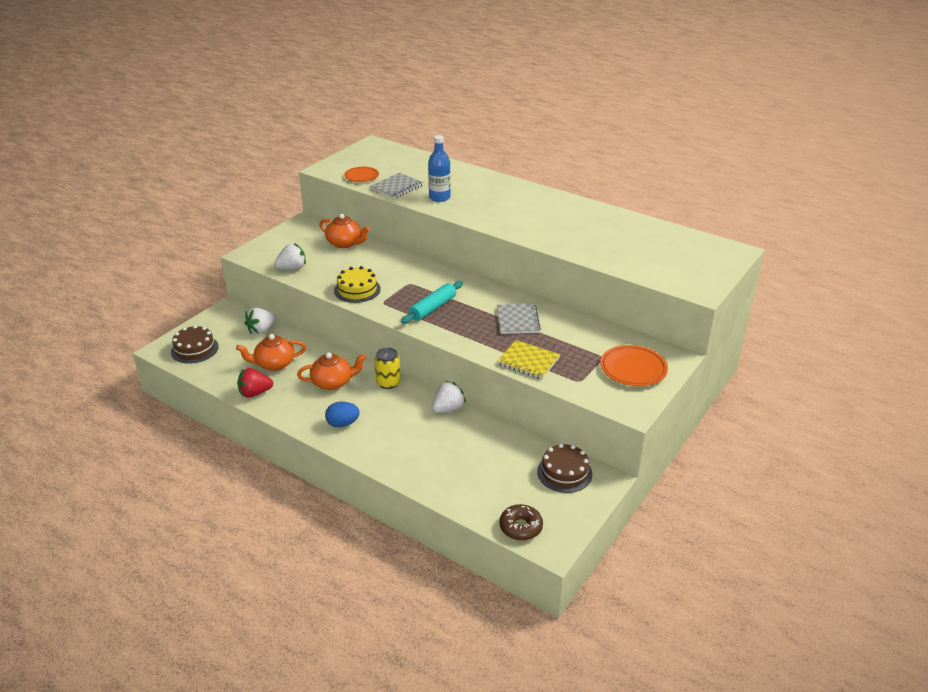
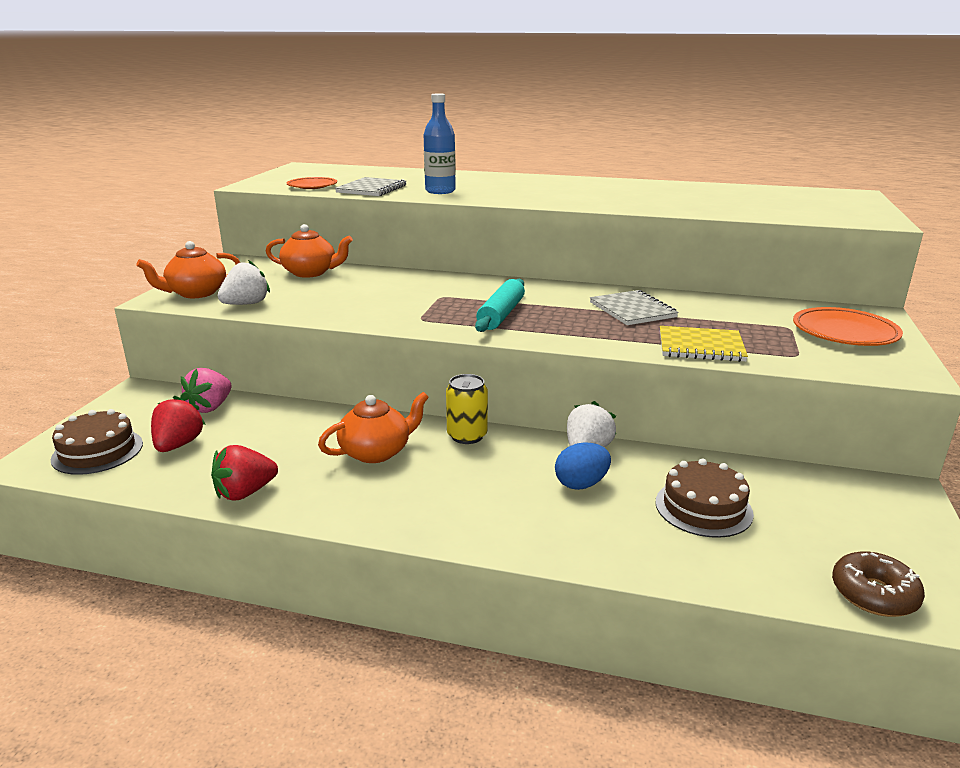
camera: 20 degrees left, 10 degrees down
orange teapot [236,334,306,371] -> orange teapot moved to [136,241,240,298]
white strawberry [245,308,276,334] -> pink strawberry [180,368,232,413]
blue egg [325,402,360,427] -> blue egg moved to [555,442,611,490]
yellow cake [334,266,381,303] -> none
brown cake [537,444,593,493] -> brown cake moved to [655,459,754,538]
none -> red strawberry [151,395,206,452]

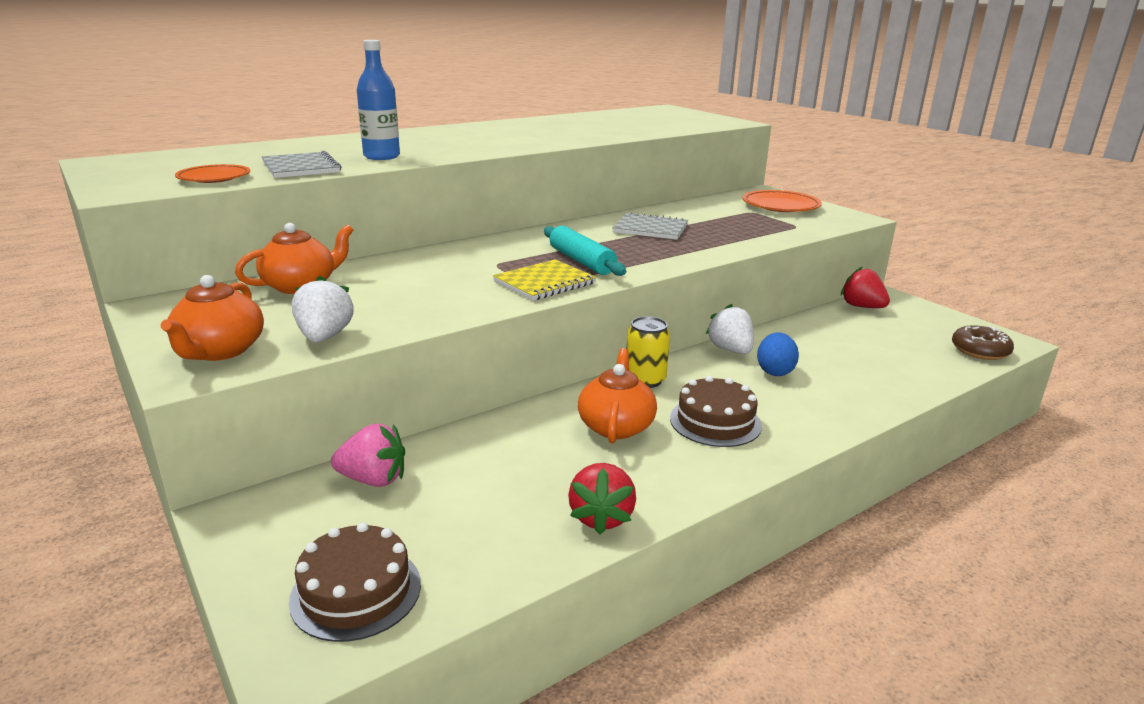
camera: 50 degrees left, 0 degrees up
red strawberry [151,395,206,452] -> red strawberry moved to [841,266,890,308]
pink strawberry [180,368,232,413] -> pink strawberry turned 60 degrees counterclockwise [331,423,405,487]
brown cake [655,459,754,538] -> brown cake moved to [670,376,762,447]
yellow notebook [660,326,748,362] -> yellow notebook moved to [493,259,597,301]

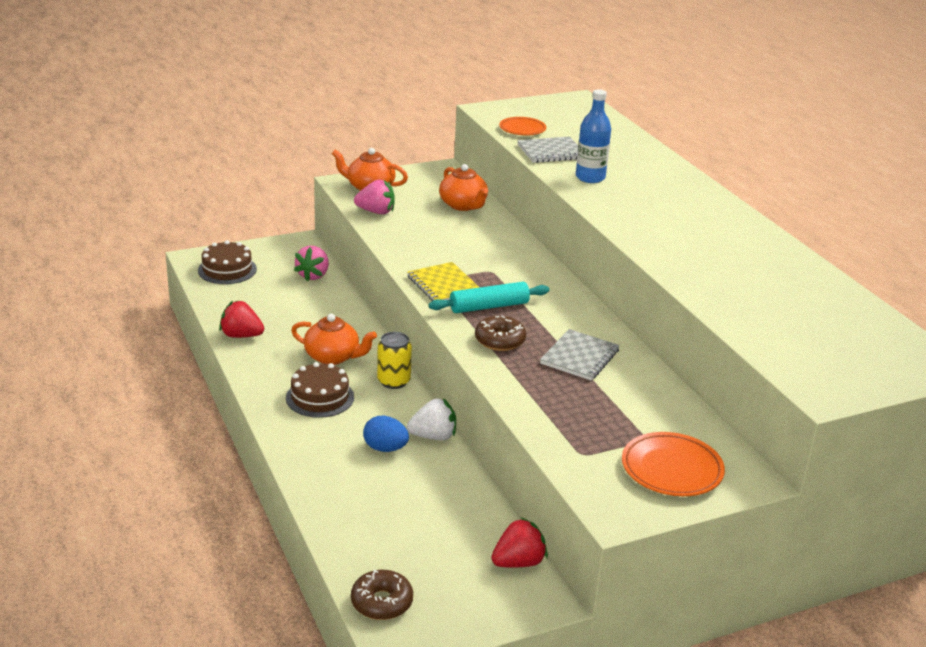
camera: 100 degrees right, 5 degrees up
white strawberry [292,275,354,342] -> pink strawberry [354,180,395,214]
none -> brown donut [475,316,526,351]

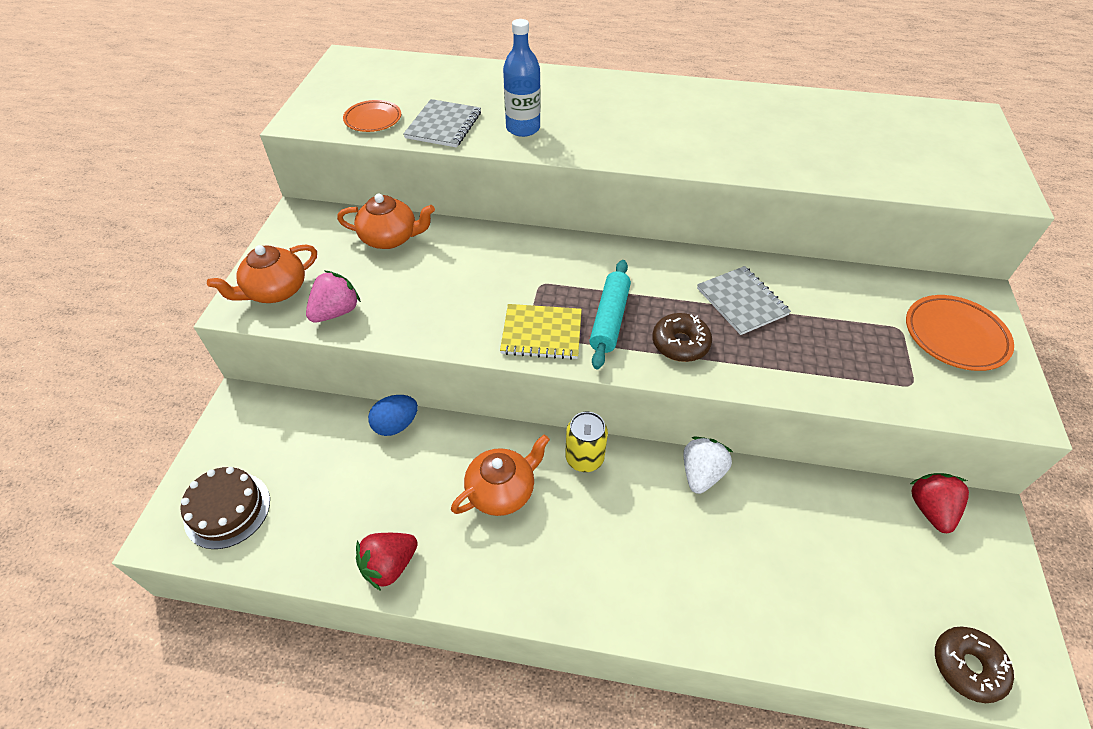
camera: 55 degrees left, 20 degrees up
brown cake [286,362,354,418] -> none
pink strawberry [294,246,329,282] -> none
blue egg [363,416,409,452] -> blue egg moved to [368,395,418,436]

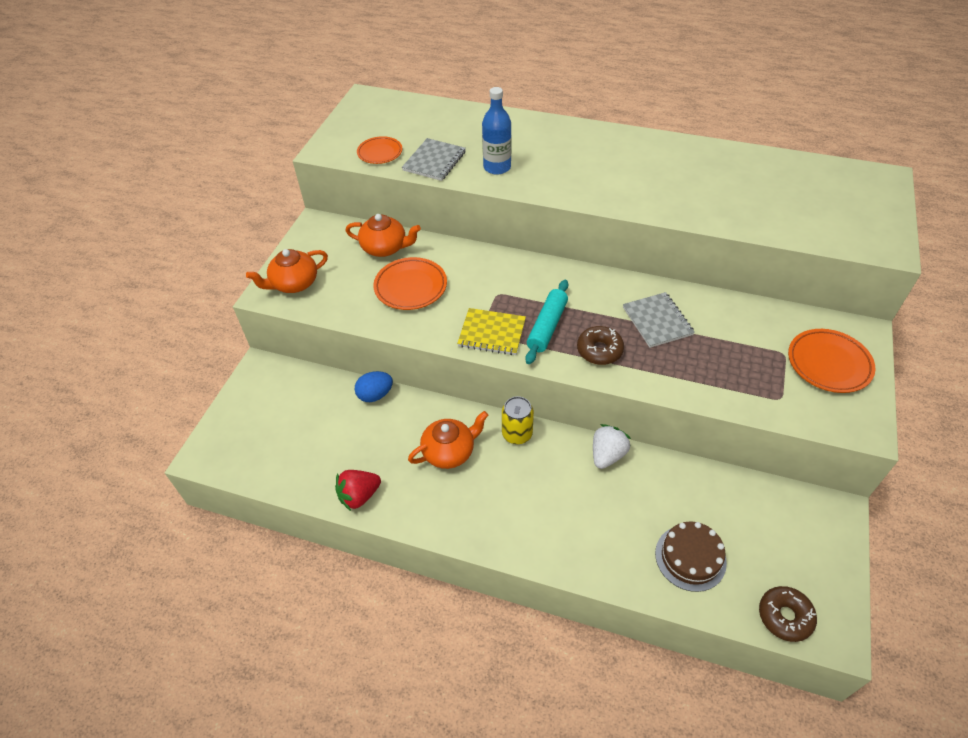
camera: 10 degrees right, 0 degrees up
brown cake [181,467,270,549] -> brown cake moved to [655,521,727,592]
pink strawberry [306,270,361,322] -> none
red strawberry [910,473,969,533] -> none
none -> orange plate [373,257,447,310]

